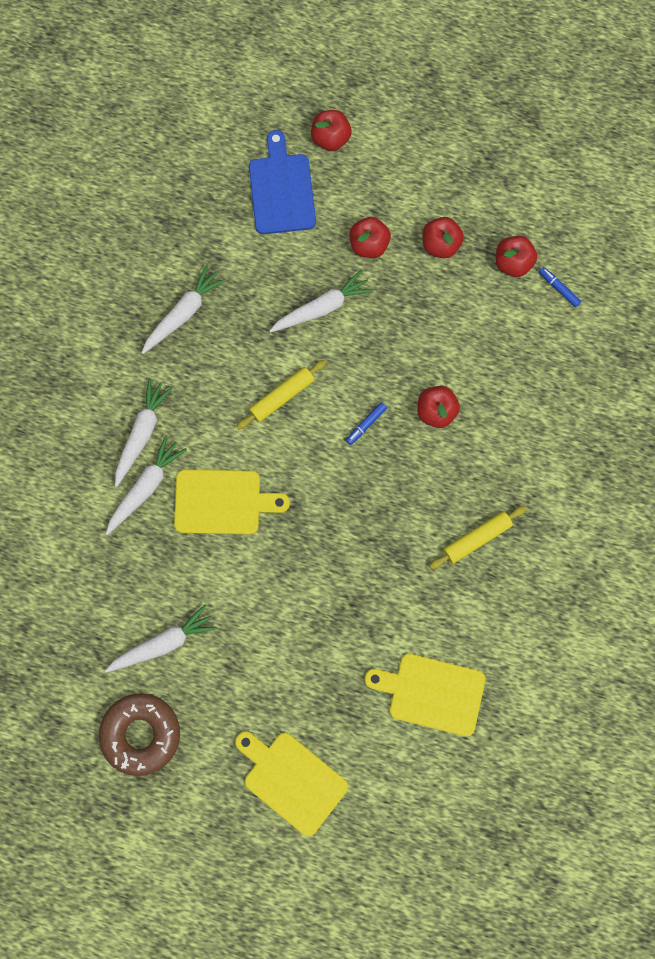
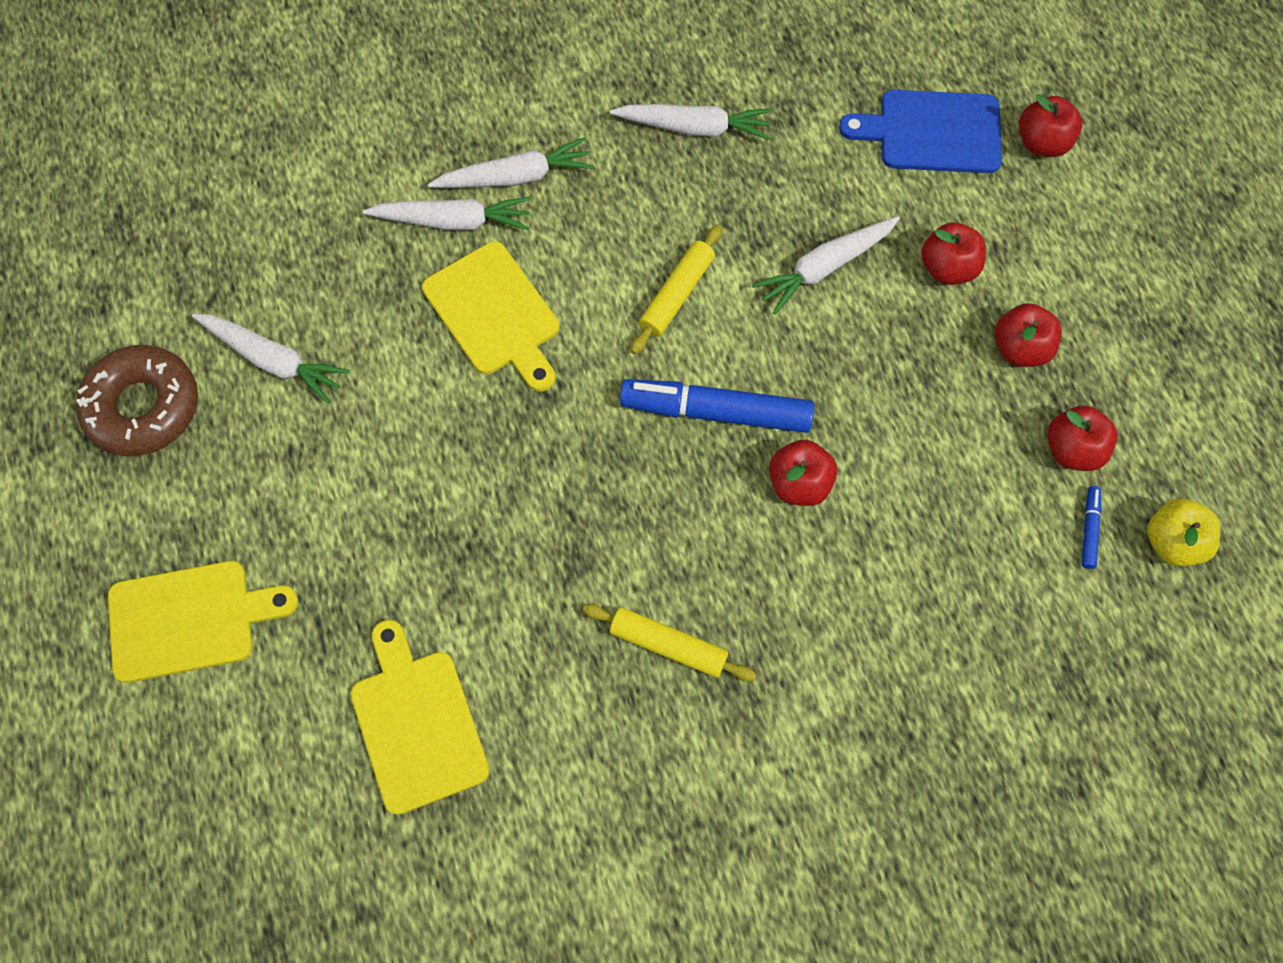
camera: 55 degrees right, 10 degrees down
yellow cutting board [235,731,348,836] -> yellow cutting board turned 75 degrees clockwise [108,561,298,683]
yellow rolling pin [237,360,327,430] -> yellow rolling pin turned 75 degrees counterclockwise [631,225,722,354]
blue cutting board [249,130,316,234] -> blue cutting board turned 135 degrees counterclockwise [839,90,1002,173]
white carrot [269,270,374,333] -> white carrot turned 120 degrees clockwise [752,216,900,314]
blue marker [346,402,387,445] -> blue marker [620,379,814,433], size x2.32
none -> yellow apple [1147,498,1220,566]

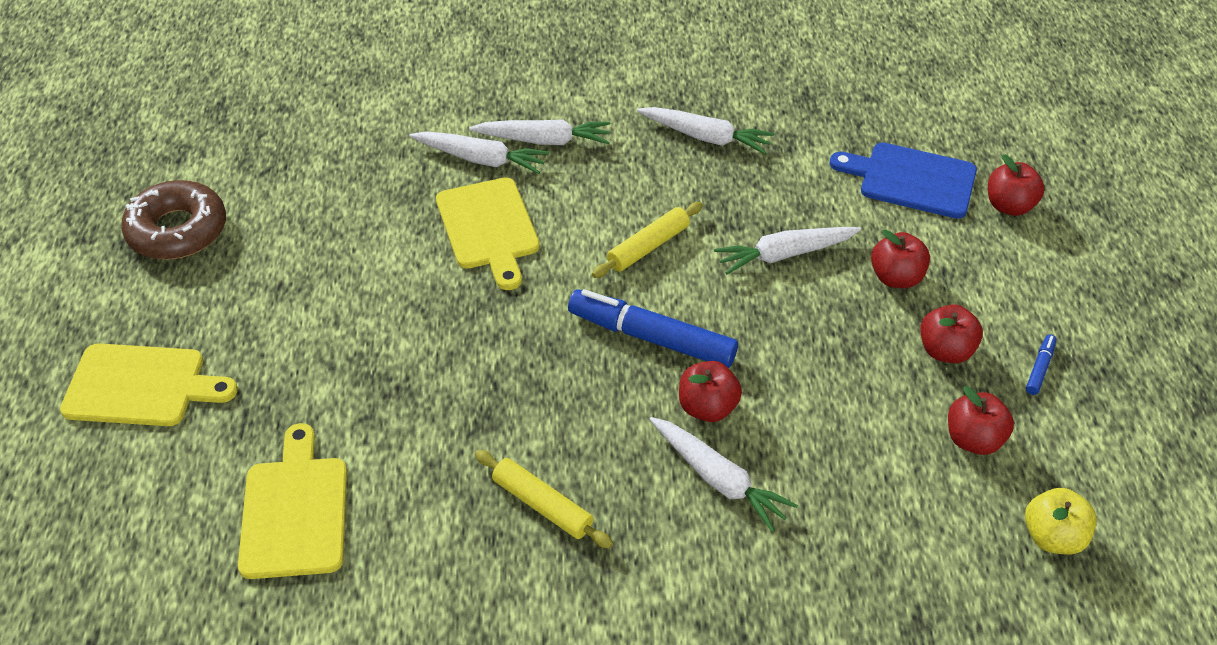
camera: 15 degrees right, 20 degrees down
white carrot [192,314,349,404] -> white carrot moved to [649,417,798,532]
blue marker [1081,486,1101,569] -> blue marker moved to [1026,334,1056,395]

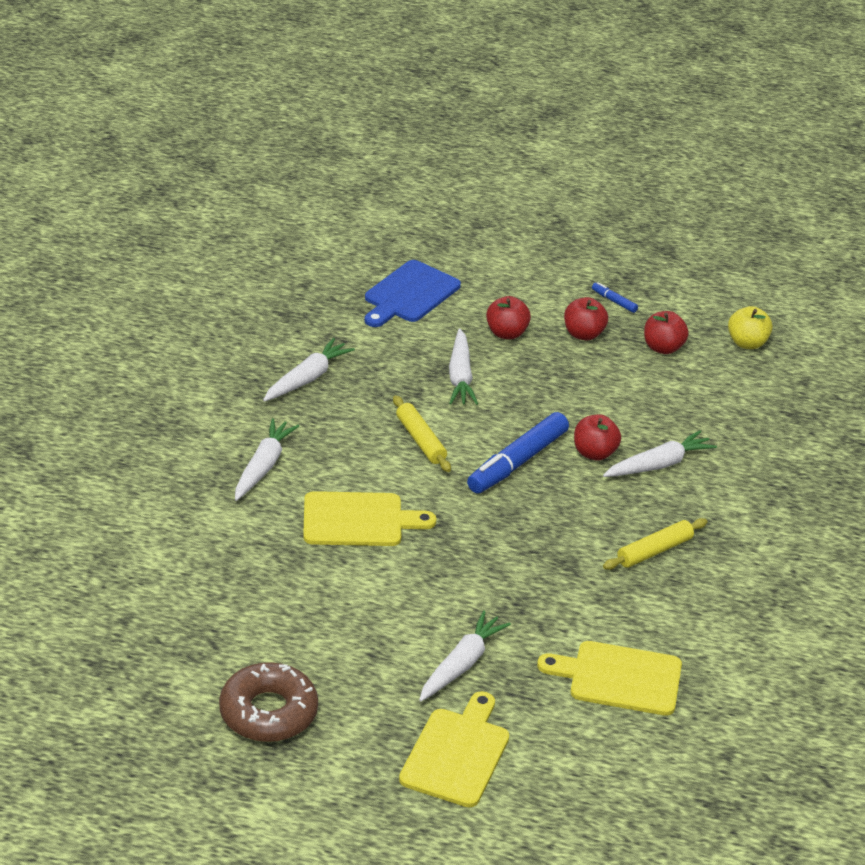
camera: 75 degrees left, 10 degrees down
white carrot [409,131,549,174] -> white carrot moved to [419,610,511,702]
red apple [988,154,1045,216] -> none

